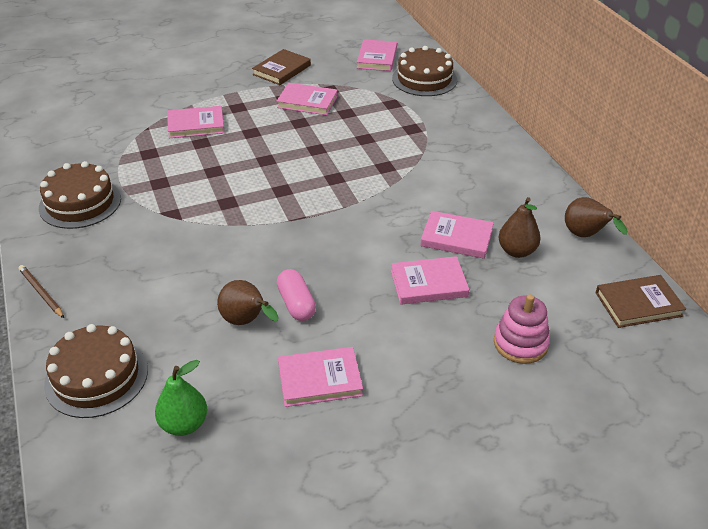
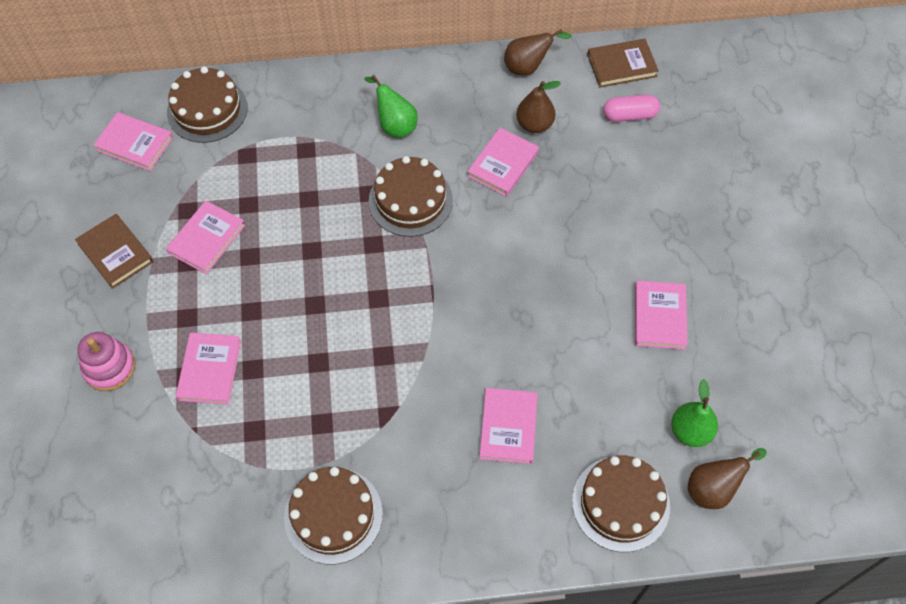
camera: 75 degrees left, 20 degrees up
brown pencil [19,265,64,318] -> none
brown pear [217,280,279,325] -> brown pear moved to [688,448,767,509]
pink capsule [277,269,316,321] -> pink capsule moved to [603,95,660,122]
pink book [391,256,469,304] -> pink book moved to [479,388,538,464]
pink stacking toy [494,294,550,364] -> pink stacking toy moved to [77,332,135,391]
brown book [596,275,686,328] -> brown book turned 75 degrees clockwise [587,39,659,88]
none -> green pear [364,75,418,138]
none -> brown cake [369,156,453,237]

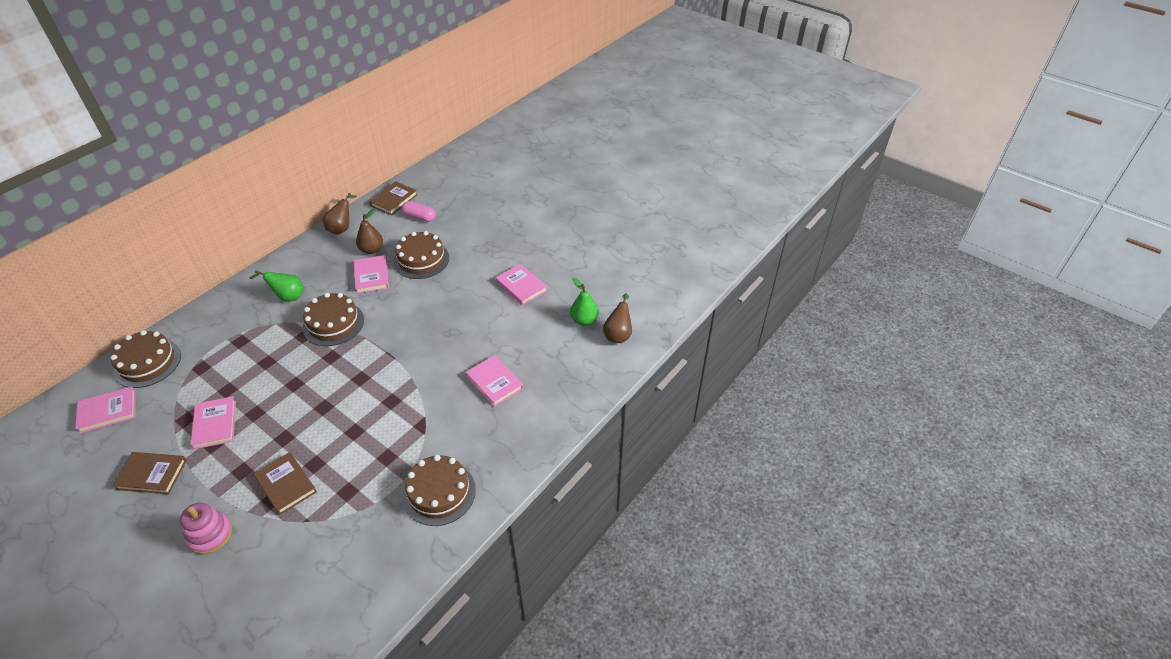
camera: 45 degrees left, 15 degrees down
pink book [176,332,241,405] -> brown book [253,452,317,515]
brown cake [572,456,670,552] -> brown cake moved to [394,231,449,279]
pink capsule [603,95,660,122] -> pink capsule turned 75 degrees clockwise [402,201,436,222]

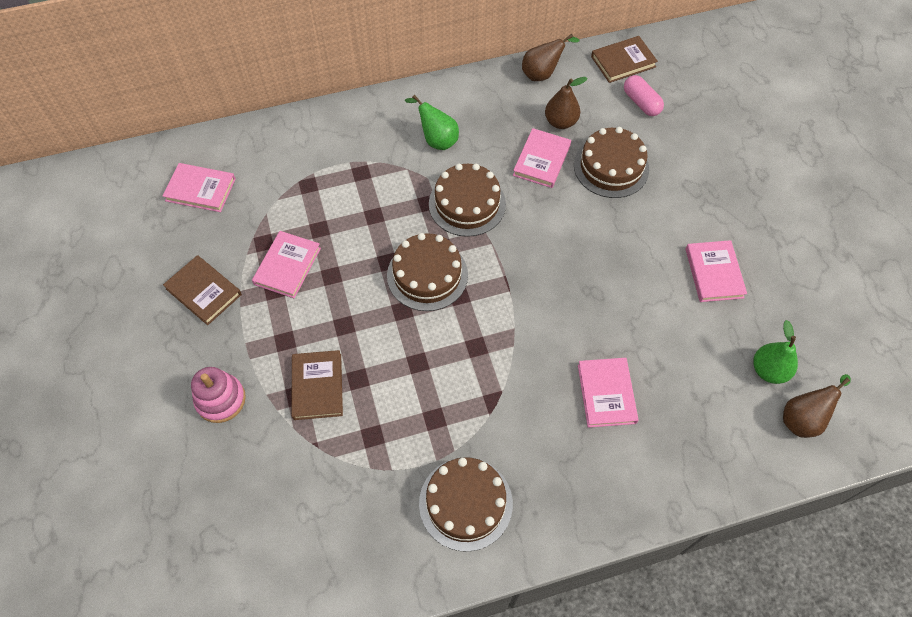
camera: 35 degrees right, 15 degrees up
brown cake [111,330,181,388] -> brown cake moved to [387,233,468,311]

